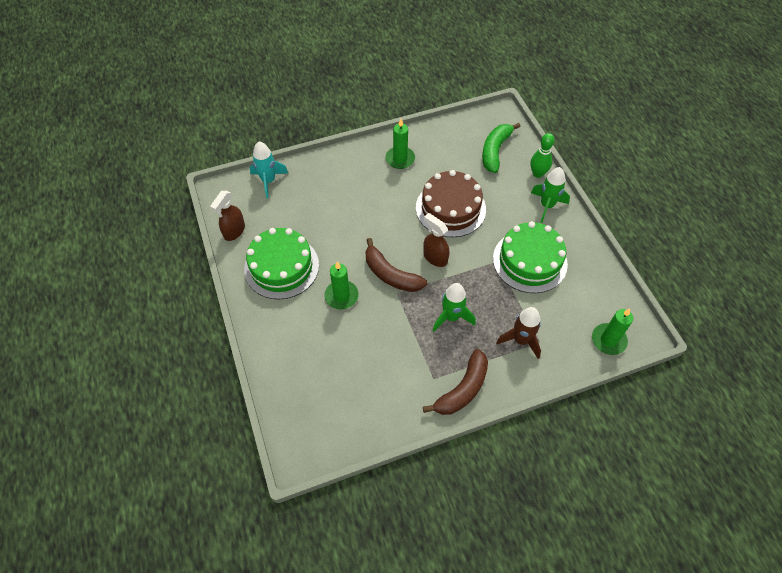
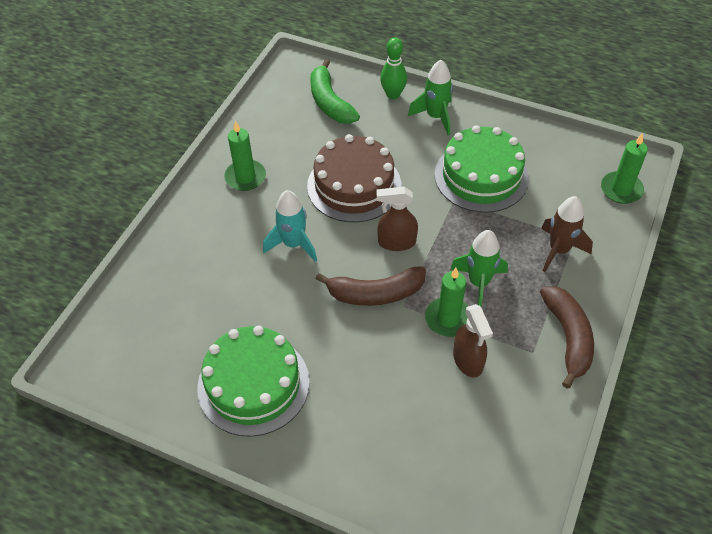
camera: 45 degrees left, 5 degrees down
brown spray bottle [210,191,245,241] -> brown spray bottle moved to [453,304,493,377]
turquoise rocket [250,142,288,198] -> turquoise rocket moved to [263,190,317,262]
green candle [325,262,359,309] -> green candle moved to [425,268,468,337]

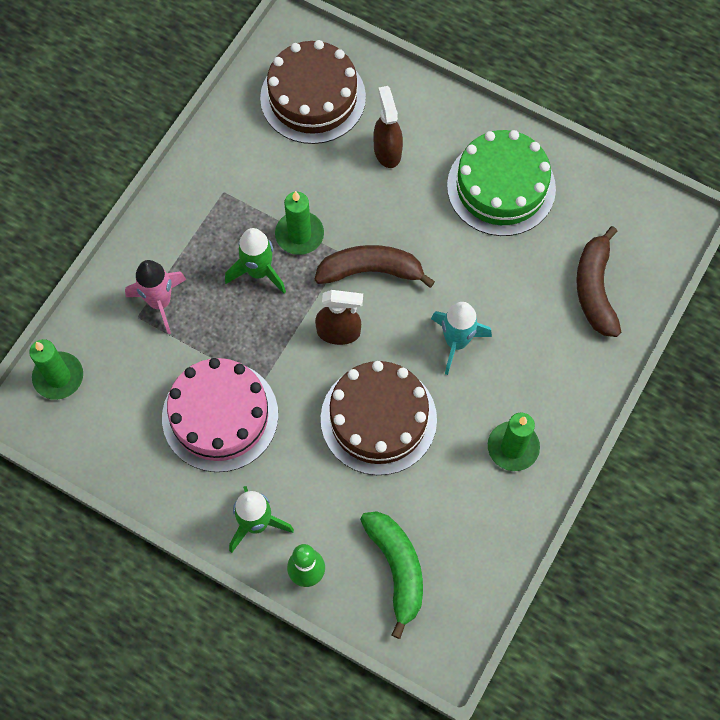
camera: 175 degrees left, 15 degrees up
green cake [435,125,529,213] -> pink cake [162,358,278,472]
brown spray bottle [453,304,493,377] -> brown spray bottle moved to [374,86,403,168]
brown banana [540,286,594,389] -> brown banana moved to [576,226,621,337]
brown rocket [541,196,593,272] -> pink rocket [125,260,186,334]
none -> brown cake [260,40,366,144]

